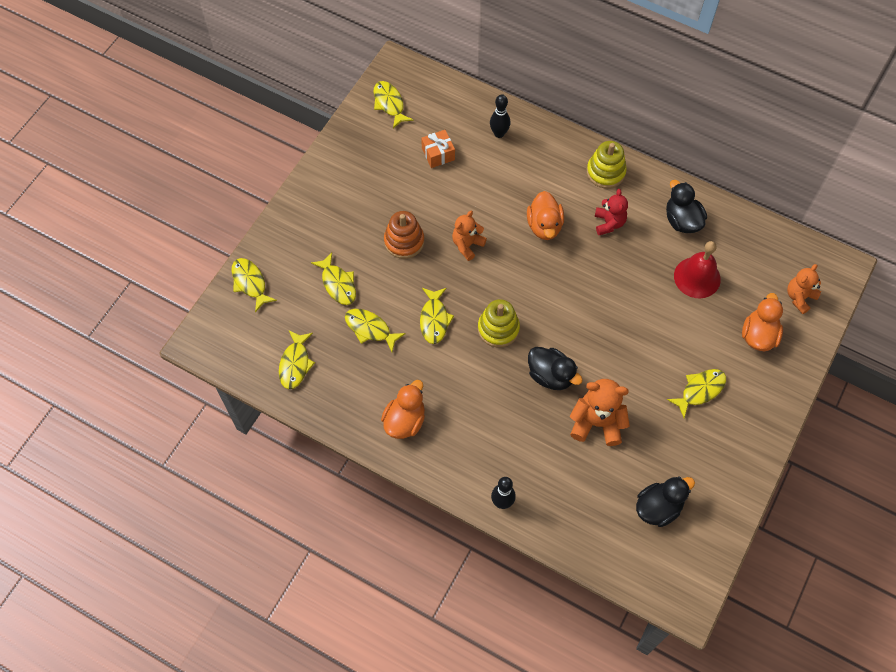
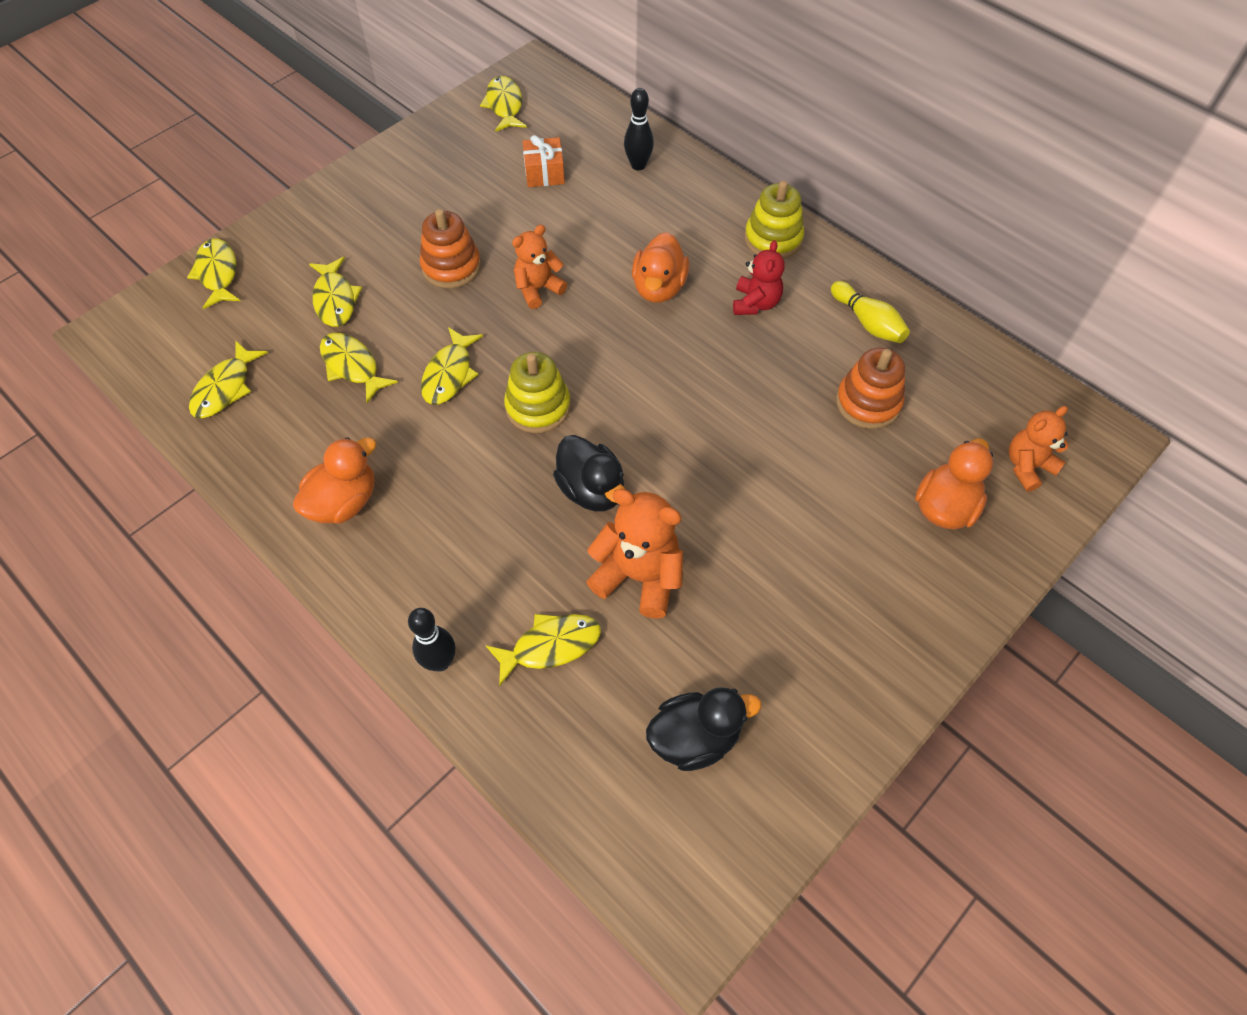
camera: 15 degrees right, 5 degrees down
black duck [666,180,707,233] -> yellow bowling pin [831,281,910,343]
yellow fish [667,369,726,418] -> yellow fish moved to [485,614,601,686]
red bell [674,241,721,298] -> orange stacking toy [836,348,905,429]

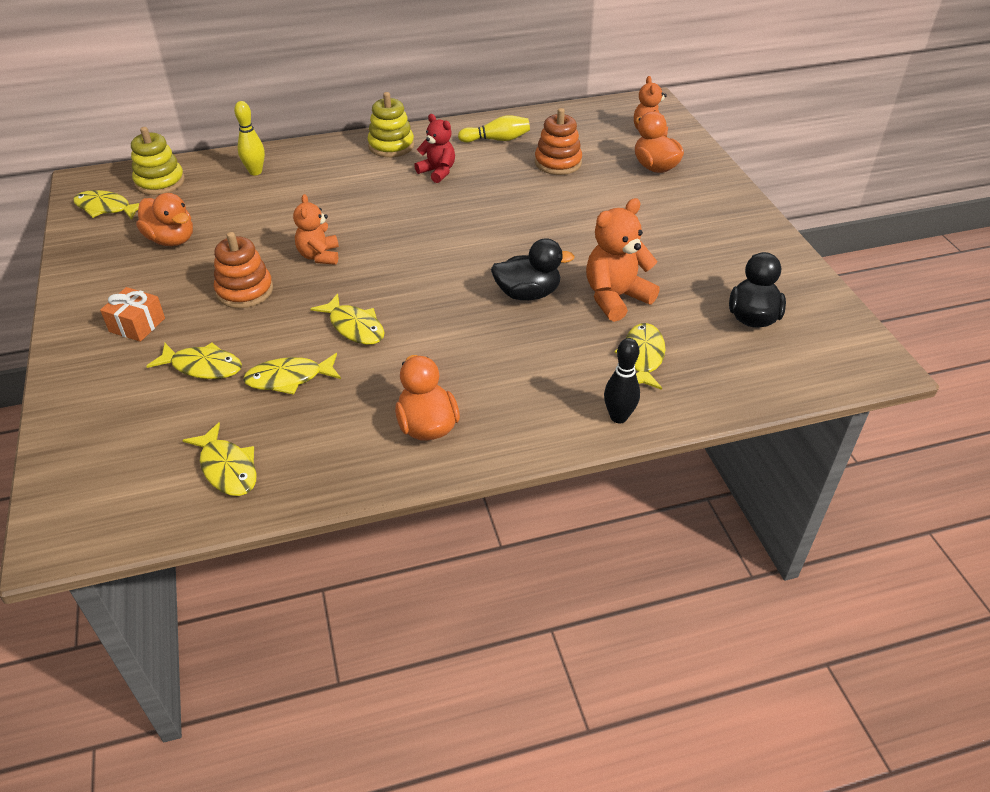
camera: 60 degrees left, 15 degrees down
yellow fish [187,238,240,309] -> none
yellow stacking toy [504,352,570,433] -> yellow stacking toy moved to [131,127,185,195]
orange gift [523,135,565,187] -> orange gift moved to [100,287,165,342]
black bowling pin [624,88,654,170] -> yellow bowling pin [234,101,265,175]
orange duck [632,232,689,303] -> orange duck moved to [136,193,193,246]

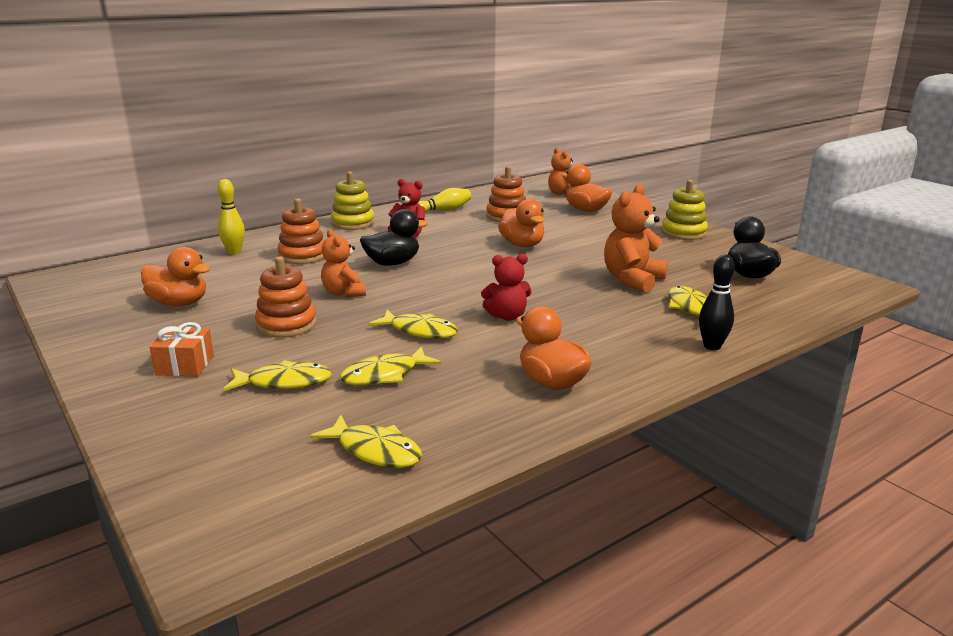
camera: 20 degrees left, 20 degrees down
yellow fish [73,190,139,220] -> none
yellow stacking toy [131,127,185,195] -> yellow stacking toy moved to [662,180,708,240]
black duck [491,238,575,300] -> black duck moved to [360,209,428,266]
none -> orange stacking toy [278,198,325,264]
none -> red teddy bear [481,254,532,321]
none -> orange duck [498,199,544,247]

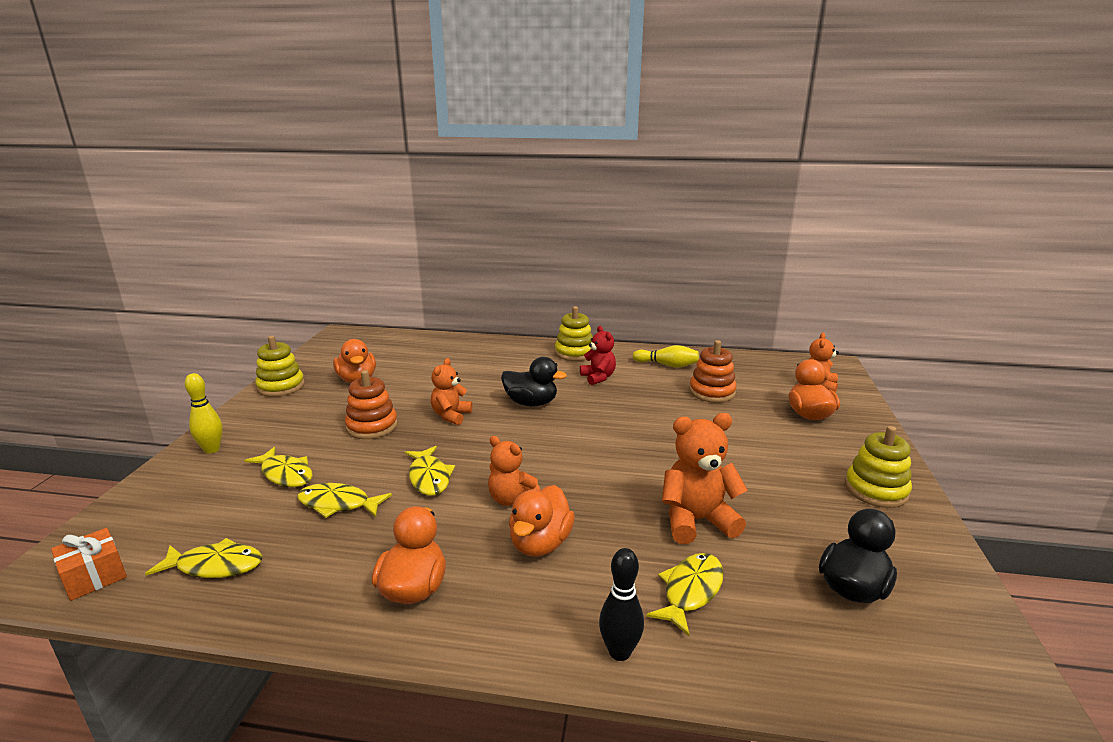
camera: 45 degrees right, 0 degrees up
orange gift [150,322,214,376] -> orange gift moved to [51,528,127,601]
yellow bowling pin [218,179,245,254] -> yellow bowling pin moved to [185,373,223,454]
orange stacking toy [278,198,325,264] -> none
yellow fish [310,415,422,468] -> yellow fish turned 75 degrees counterclockwise [145,538,263,578]
red teddy bear [481,254,532,321] -> orange teddy bear [488,436,540,506]
orange duck [498,199,544,247] -> orange duck moved to [509,485,575,557]
none -> yellow stacking toy [255,336,305,397]

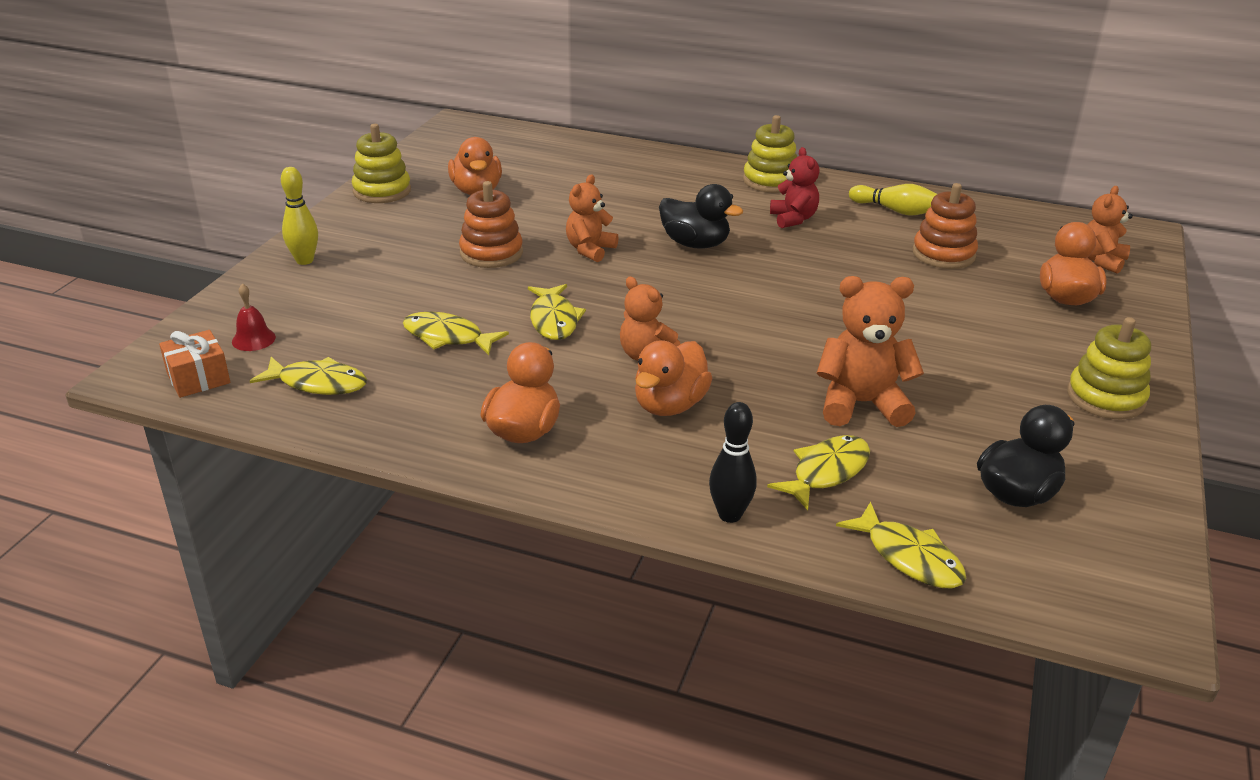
camera: 10 degrees right, 10 degrees up
yellow fish [244,447,313,487] -> yellow fish moved to [836,502,967,588]
none -> red bell [232,283,276,351]

